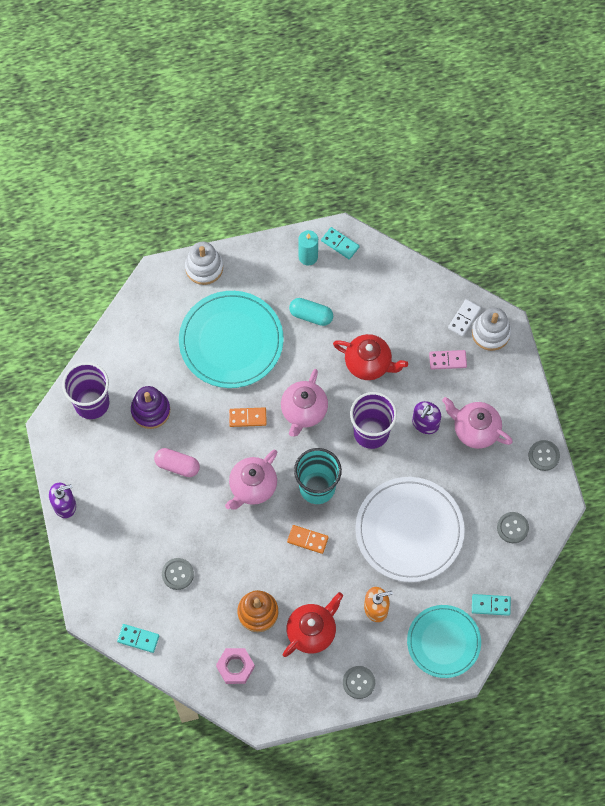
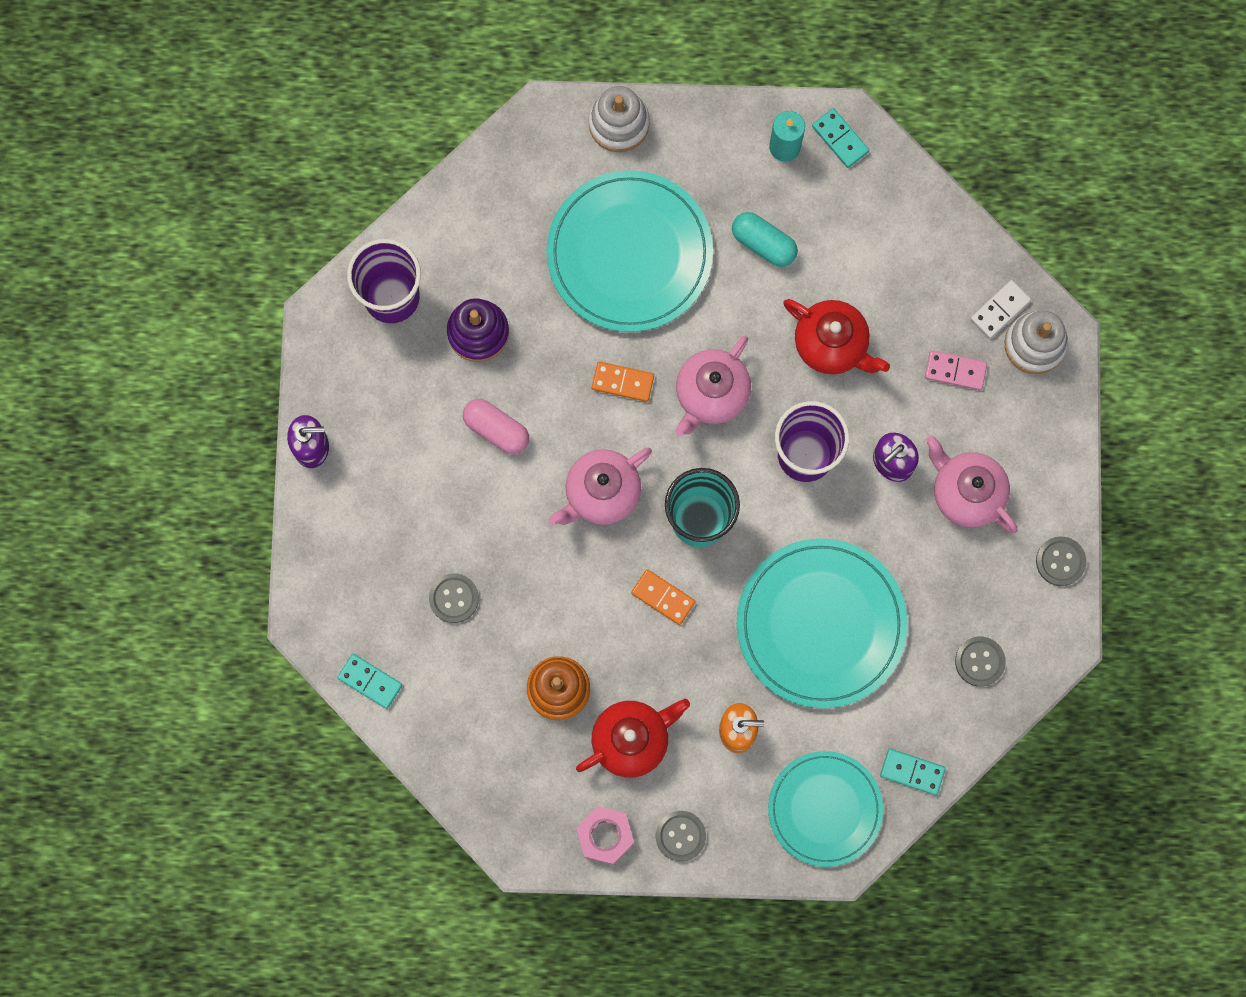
camera: 15 degrees right, 10 degrees up
pink nut [216,648,255,684] -> pink nut moved to [576,806,634,865]
white plate [355,477,465,582] -> turquoise plate [737,538,908,709]

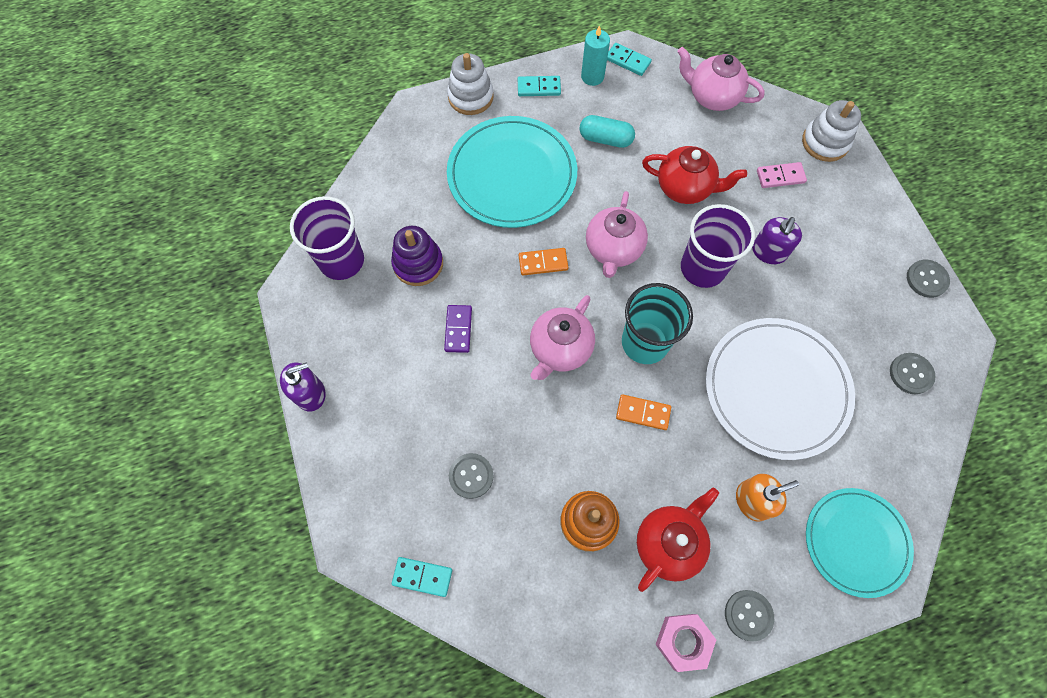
camera: 20 degrees left, 10 degrees down
pink capsule [463,399,529,455] -> purple domino [444,305,472,353]
turquoise plate [737,538,908,709] -> white plate [706,318,855,460]
turquoise domino [880,749,946,795] -> turquoise domino moved to [518,76,561,96]
pink teapot [926,436,1017,533] -> pink teapot moved to [677,47,765,111]
white domino [970,280,1031,338] -> none

